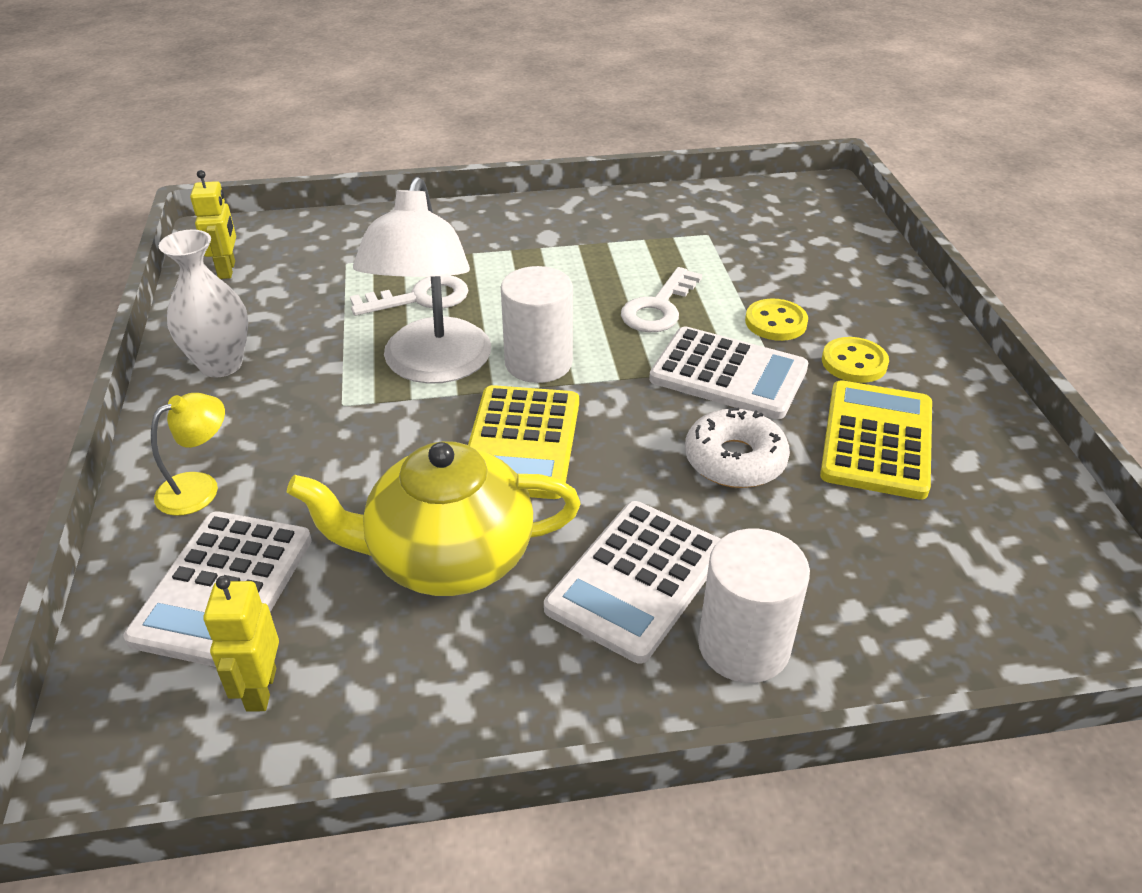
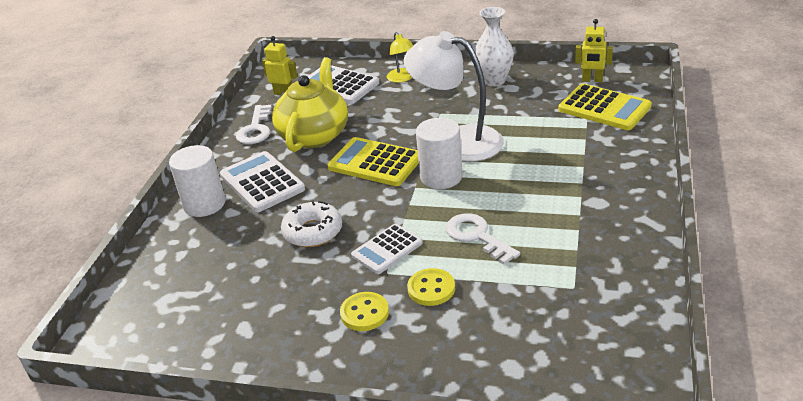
camera: 115 degrees right, 5 degrees down
white key [350,276,469,316] -> white key moved to [236,105,272,144]
white calculator [649,326,808,419] -> white calculator [351,224,423,274], size x0.66
yellow calculator [820,380,932,500] -> yellow calculator moved to [558,84,652,130]

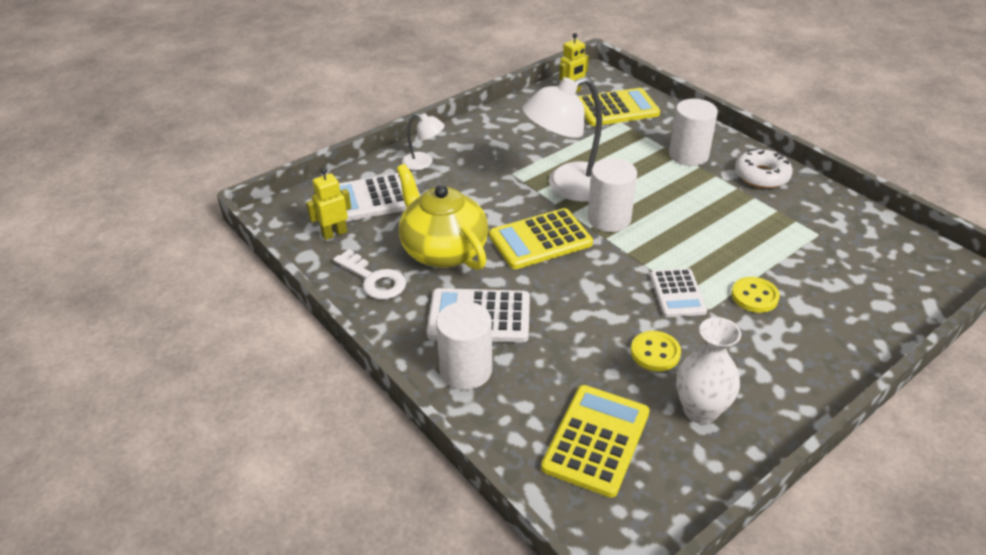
camera: 55 degrees left, 5 degrees up
white donut [281,201,342,247] -> white donut moved to [735,149,792,188]
yellow button [340,292,389,331] -> yellow button moved to [631,331,681,371]
yellow lamp [387,32,413,83] -> white lamp [402,113,444,170]
white key [446,213,520,265] -> none
white vase [474,7,514,87] -> white vase moved to [676,317,741,424]
none -> yellow calculator [541,385,650,498]
none -> white cylinder [669,99,718,166]

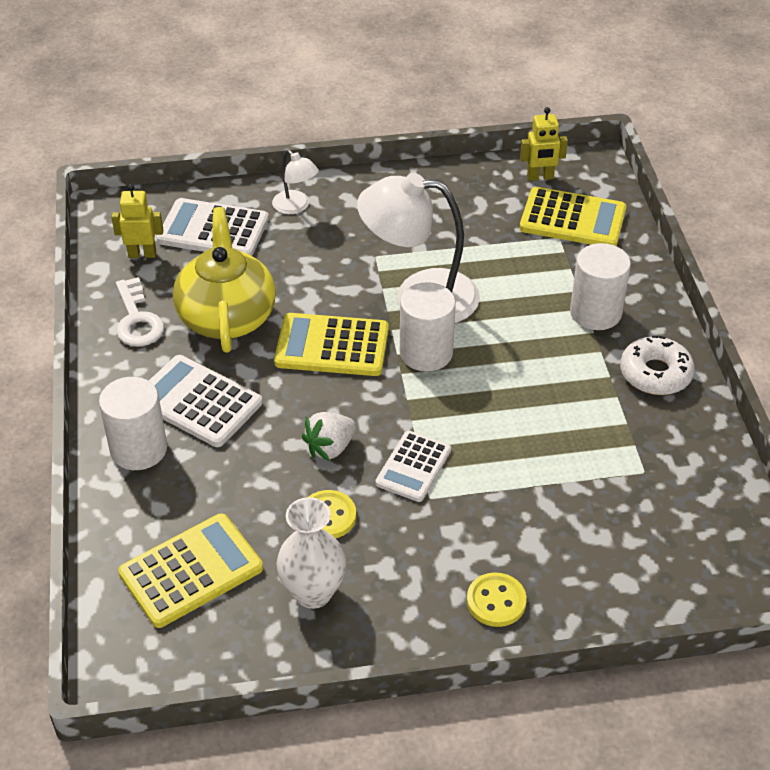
camera: 30 degrees right, 5 degrees up
yellow button [732,277,780,313] -> yellow button moved to [467,573,526,627]
none -> white strawberry [302,412,356,461]

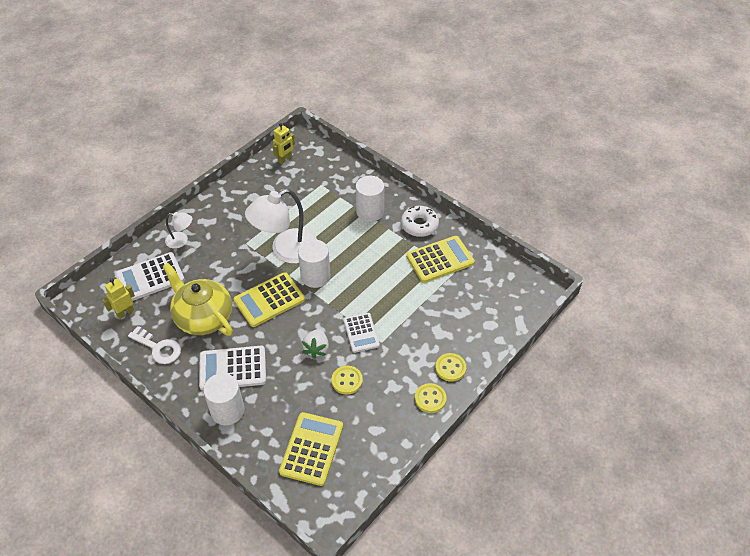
camera: 40 degrees left, 5 degrees up
white vase [276,497,346,609] -> none
yellow calculator [520,187,626,246] -> yellow calculator moved to [406,236,475,283]
none -> yellow button [415,383,447,413]

